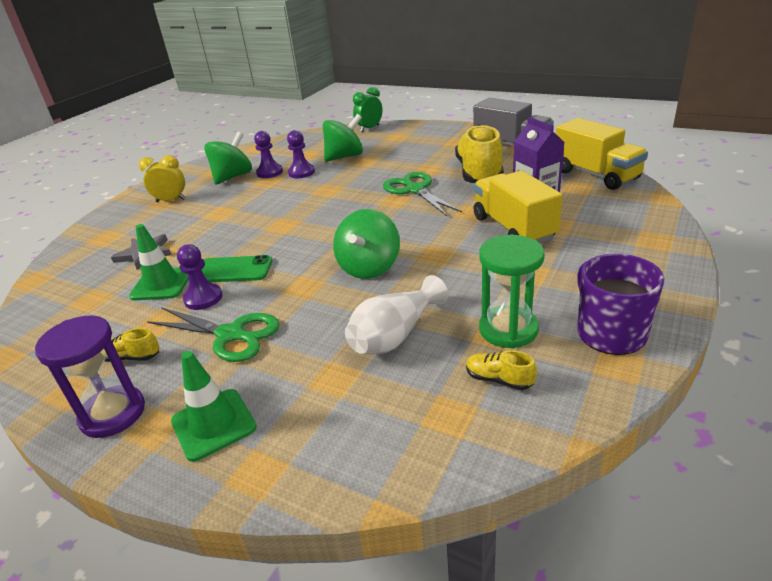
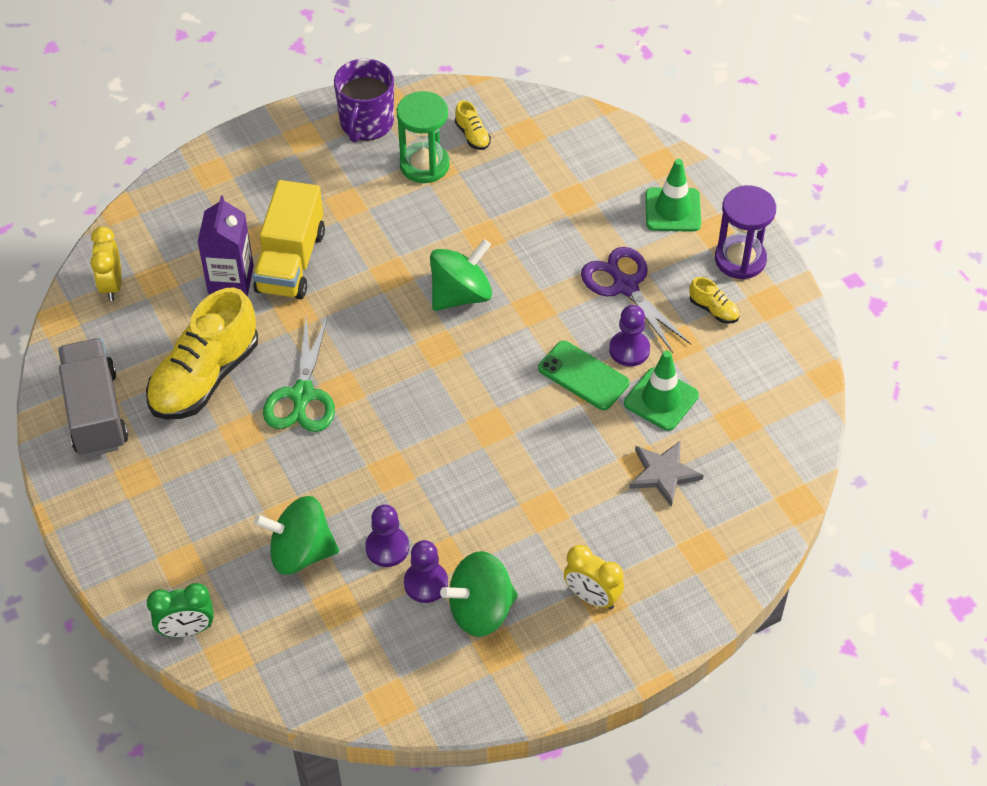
camera: 150 degrees left, 20 degrees up
green scissors [147,307,280,362] -> purple scissors [581,247,691,353]
white vase [345,275,448,354] -> none
yellow truck [556,118,648,190] -> yellow clock [90,226,121,301]

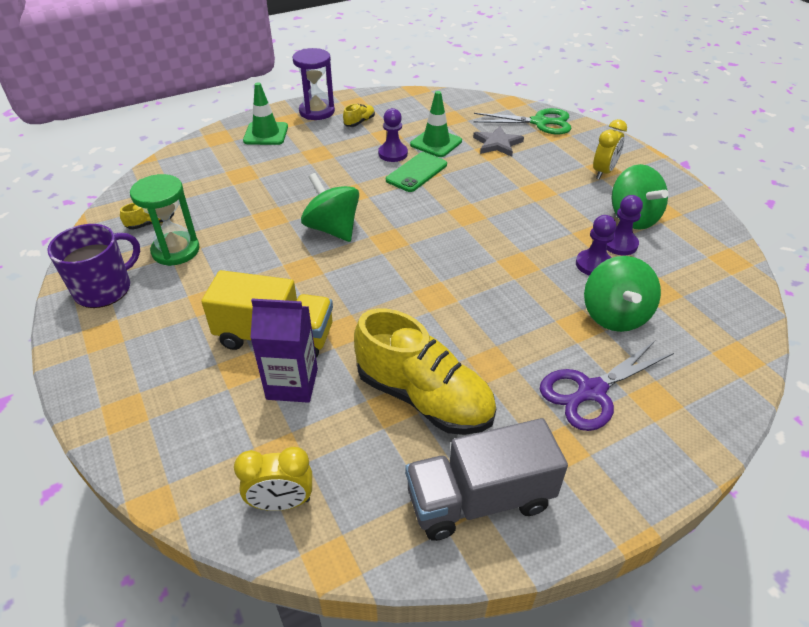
camera: 90 degrees left, 10 degrees down
green clock [147,583,214,637] -> none
green scissors [263,316,335,432] -> green scissors moved to [474,108,571,134]
purple mug [334,59,394,142] -> purple mug turned 60 degrees counterclockwise [47,224,140,308]
purple scissors [581,247,691,353] -> purple scissors moved to [540,340,674,431]

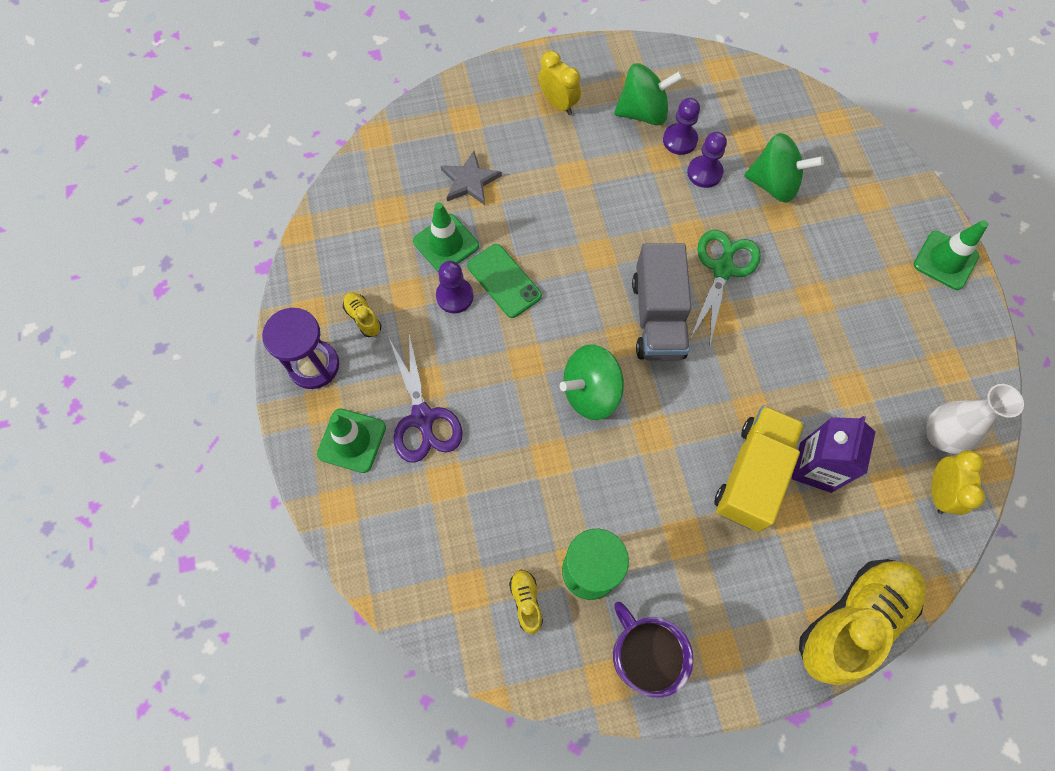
camera: 75 degrees left, 25 degrees up
yellow shoe [354,308,496,435] -> yellow shoe moved to [799,559,926,685]
grey truck [405,418,568,541] -> grey truck moved to [632,243,691,361]
green scissors [474,108,571,134] -> green scissors moved to [690,230,761,348]
purple scissors [540,340,674,431] -> purple scissors moved to [389,333,463,463]
none -> green traffic cone [914,220,988,290]
none -> white vase [926,384,1024,454]

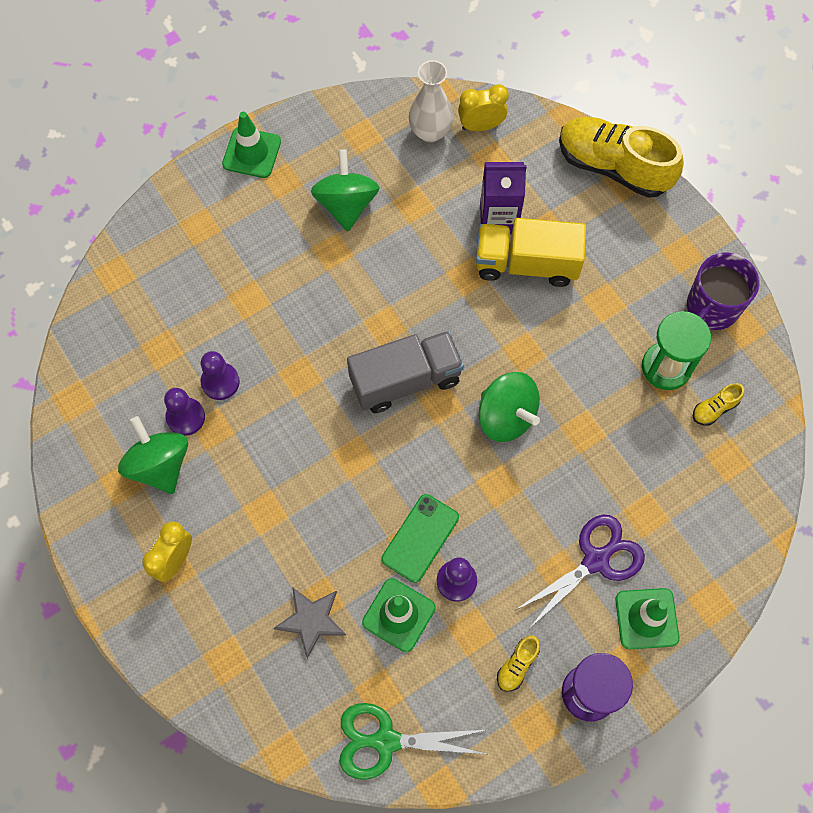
camera: 110 degrees left, 0 degrees up
green scissors [690,230,761,348] -> green scissors moved to [339,703,486,780]
green spinning top [744,133,824,203] -> green spinning top moved to [311,149,380,232]

